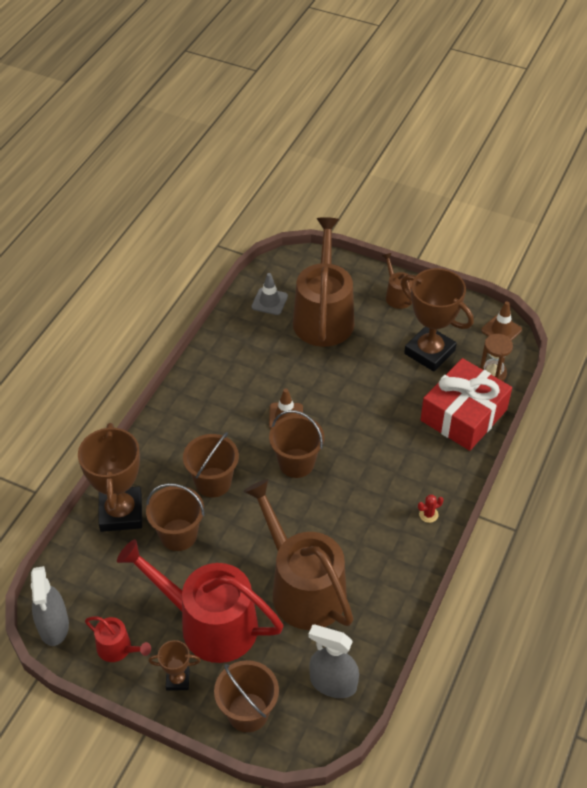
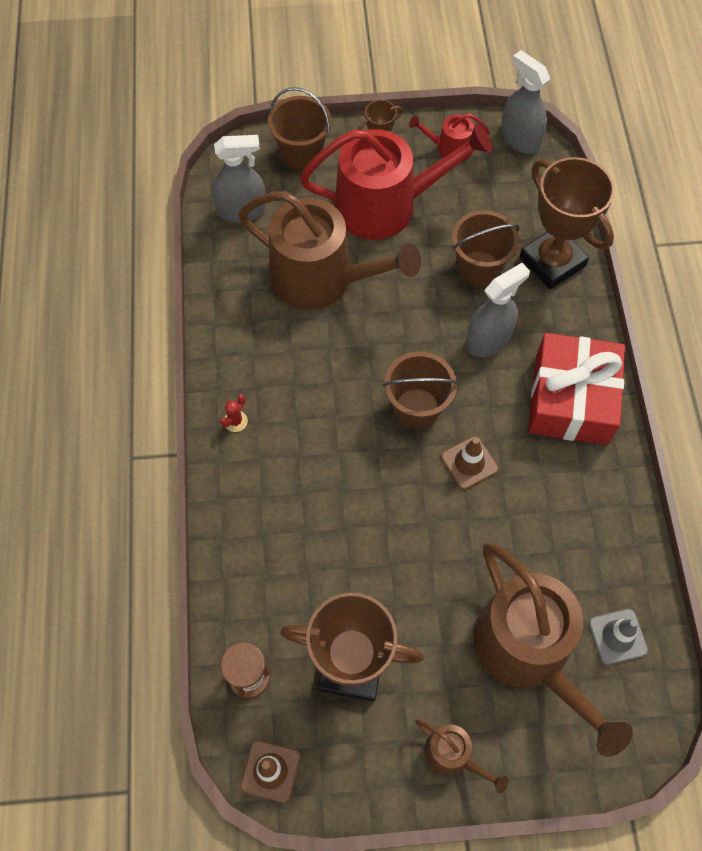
camera: 150 degrees right, 15 degrees up
brown bucket [183,432,239,497] -> grey spray bottle [466,263,530,357]
red gift [420,358,512,451] -> red gift moved to [528,333,625,445]

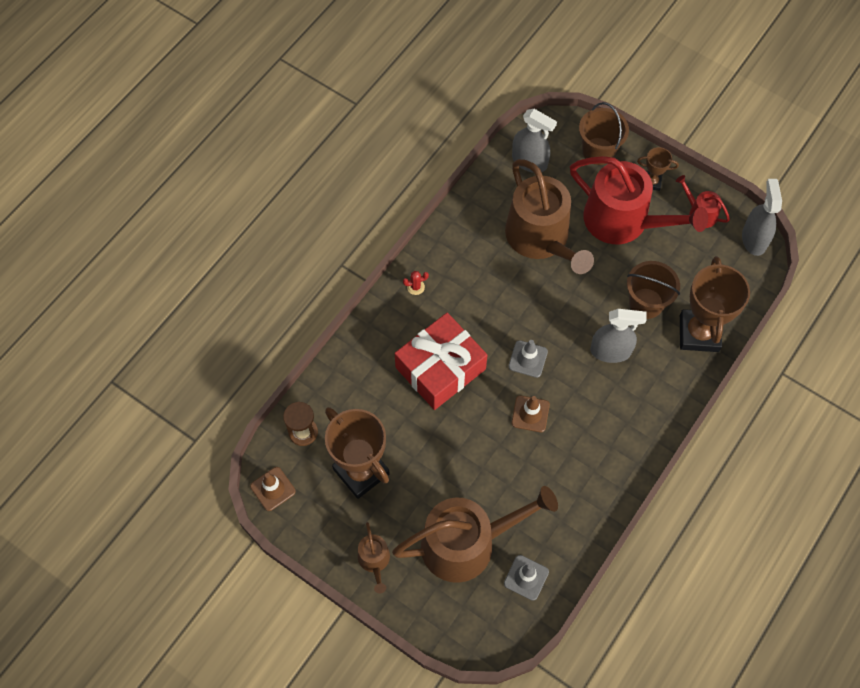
camera: 40 degrees right, 0 degrees up
brown bucket [383,352,458,430] -> grey traffic cone [509,340,548,378]
brown watering can [473,542,633,757] -> brown watering can turned 120 degrees counterclockwise [392,486,558,583]
red gift [528,333,625,445] -> red gift moved to [395,313,487,410]

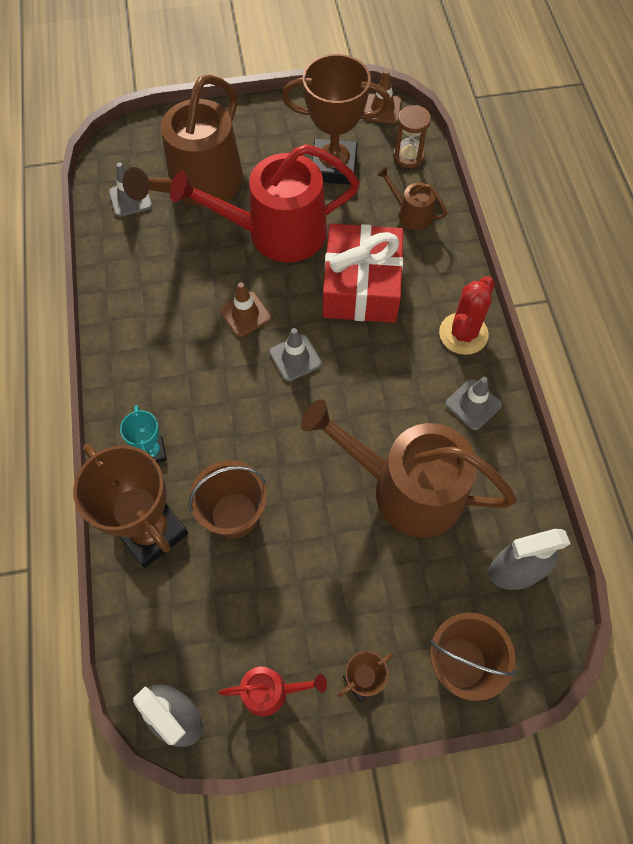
camera: 135 degrees right, 0 degrees up
brown watering can [358,522,390,594] -> brown watering can moved to [377,166,447,230]
red cactus [403,271,429,295] -> red cactus [439,276,495,355], size x2.19
red watering can [570,156,708,244] -> red watering can moved to [170,144,360,262]
grey spray bottle [590,309,647,363] -> none
none -> turquoise trophy [120,405,167,463]
none -> grey traffic cone [445,377,502,430]

